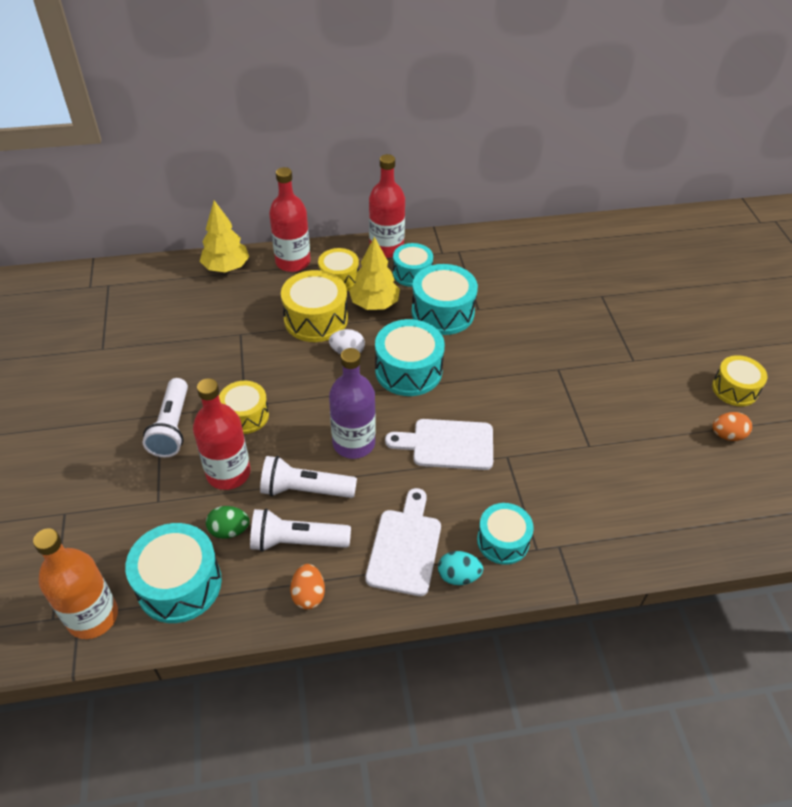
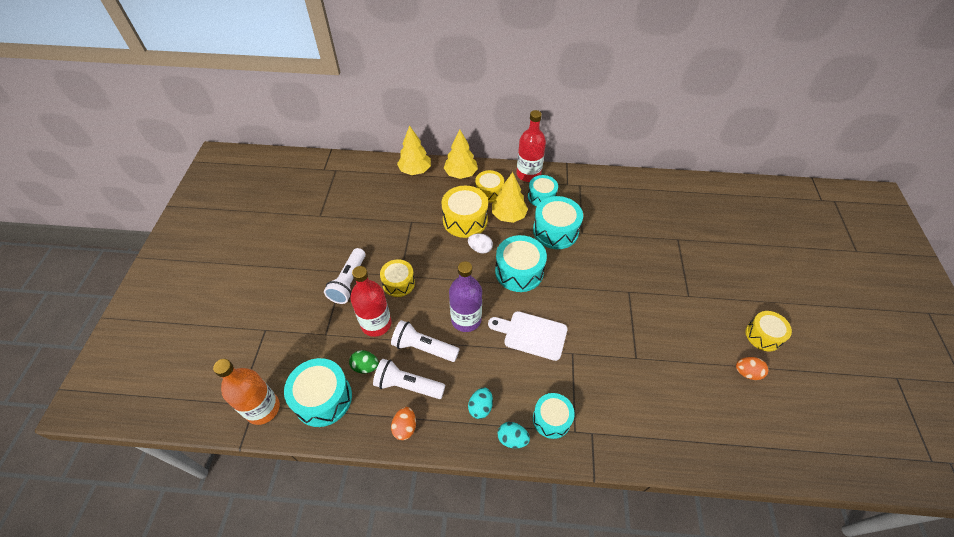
camera: 15 degrees right, 5 degrees up
red bottle [269,167,311,272] -> yellow tree [444,129,478,179]
white cutting board [365,488,441,596] -> turquoise egg [468,387,493,419]

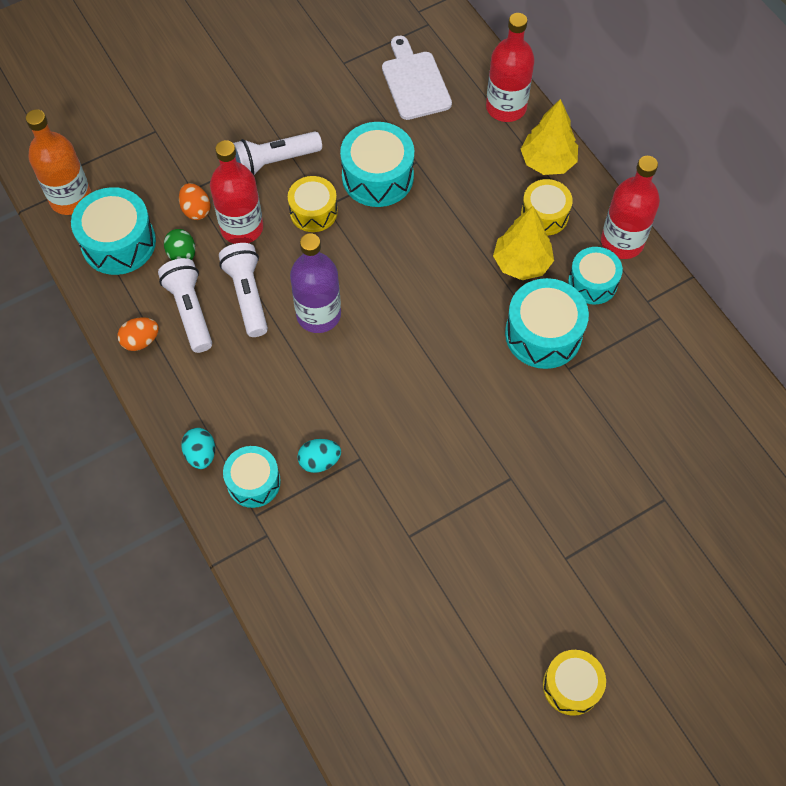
camera: 55 degrees right, 10 degrees up
yellow tree [397,125,431,175] -> red bottle [486,13,535,122]
yellow drum [442,186,488,238] -> none
white egg [468,234,493,254] -> none
turquoise egg [468,387,493,419] -> turquoise egg moved to [297,439,341,473]
white cutting board [488,311,567,361] -> white cutting board moved to [382,36,452,120]
turquoise drum [495,235,547,292] -> turquoise drum moved to [340,122,414,207]
orange egg [736,357,768,380] -> orange egg moved to [179,183,211,220]

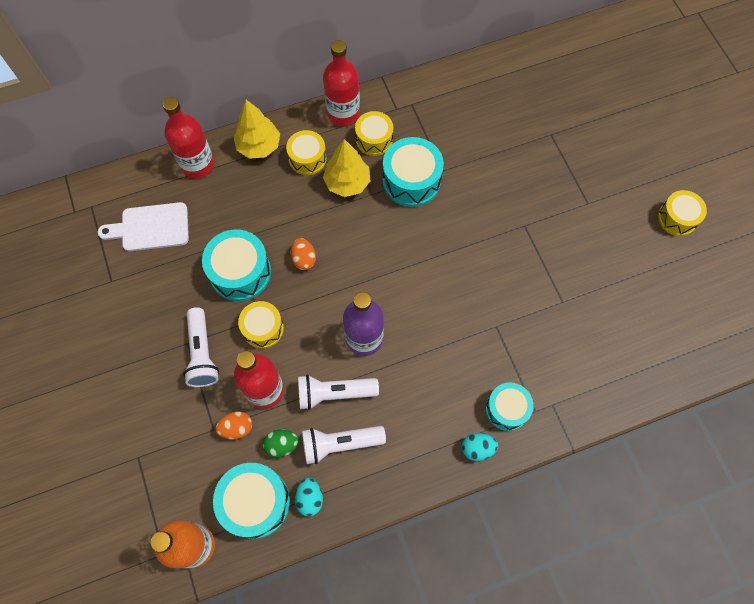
camera: 80 degrees left, 5 degrees up
orange egg [118,317,159,351] -> orange egg moved to [290,238,316,270]
turquoise egg [297,439,341,473] -> turquoise egg moved to [295,478,323,517]
turquoise drum [568,247,623,305] -> yellow drum [355,111,393,156]

